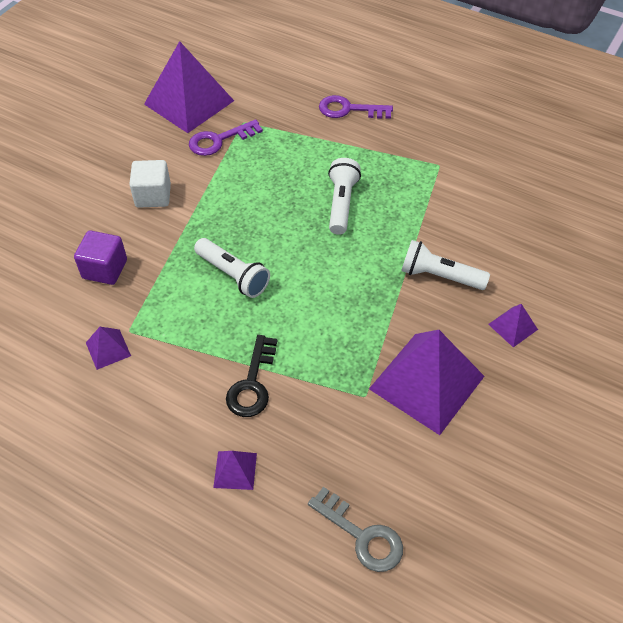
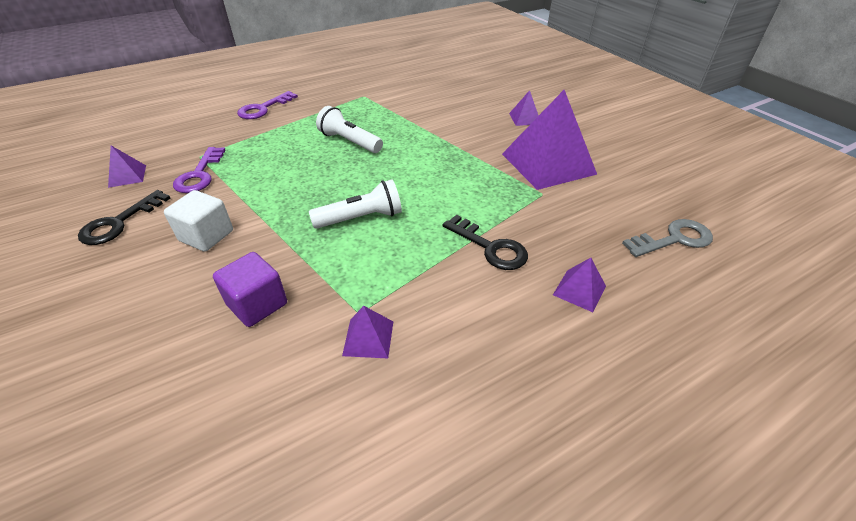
camera: 60 degrees left, 10 degrees down
purple pyramid [144,41,234,133] -> purple pyramid [108,146,146,188], size x0.44
white flashlight [401,240,490,290] -> none
none -> black key [78,190,170,245]

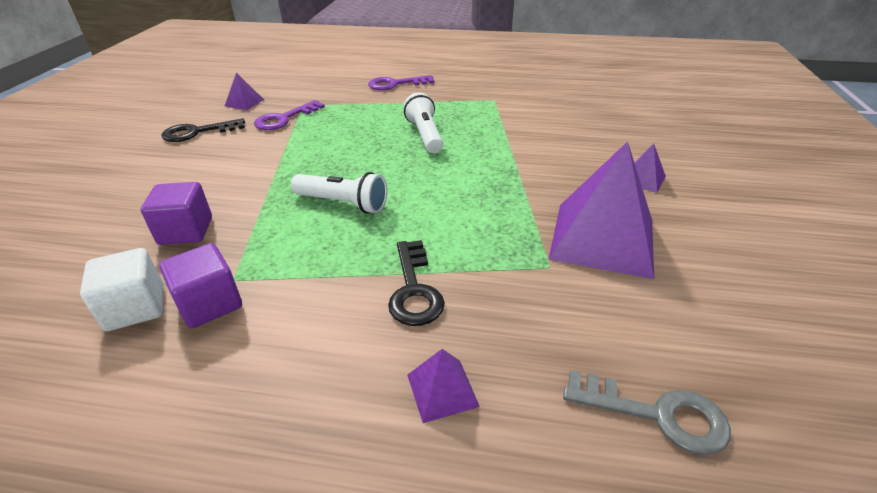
camera: 40 degrees right, 5 degrees down
white cube [164,190,233,252] -> white cube moved to [80,248,163,331]
purple pyramid [342,306,393,358] -> purple cube [159,243,242,328]

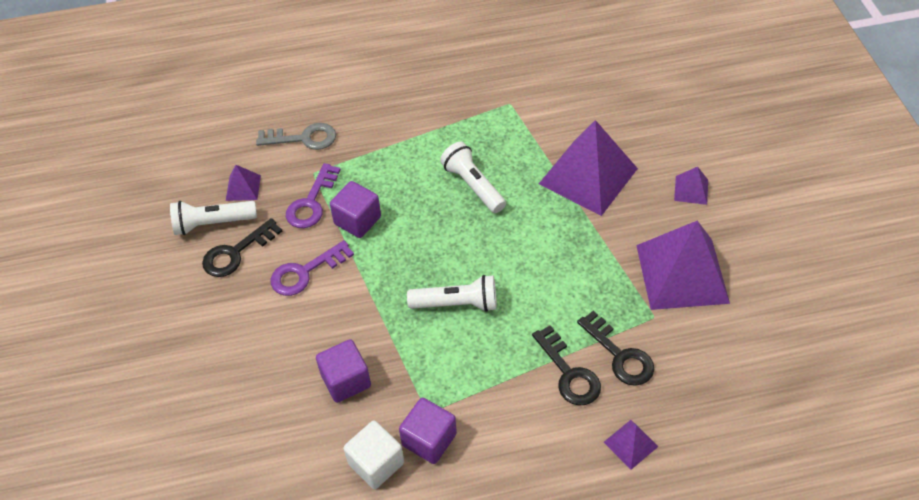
camera: 20 degrees left, 15 degrees up
purple key [368,75,435,90] -> purple key moved to [270,240,354,296]
grey key [563,370,731,455] -> grey key moved to [256,123,336,150]
none -> white flashlight [170,201,257,235]
none -> purple cube [330,181,381,238]
none -> purple pyramid [539,120,638,216]
none -> black key [577,311,654,386]

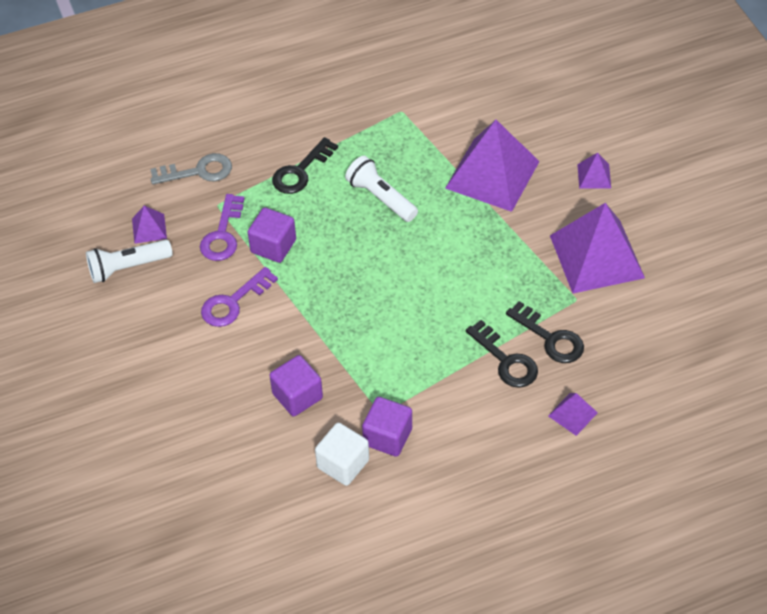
camera: 10 degrees left, 0 degrees up
black key [202,218,282,277] -> black key moved to [272,137,338,194]
white flashlight [407,275,497,312] -> none

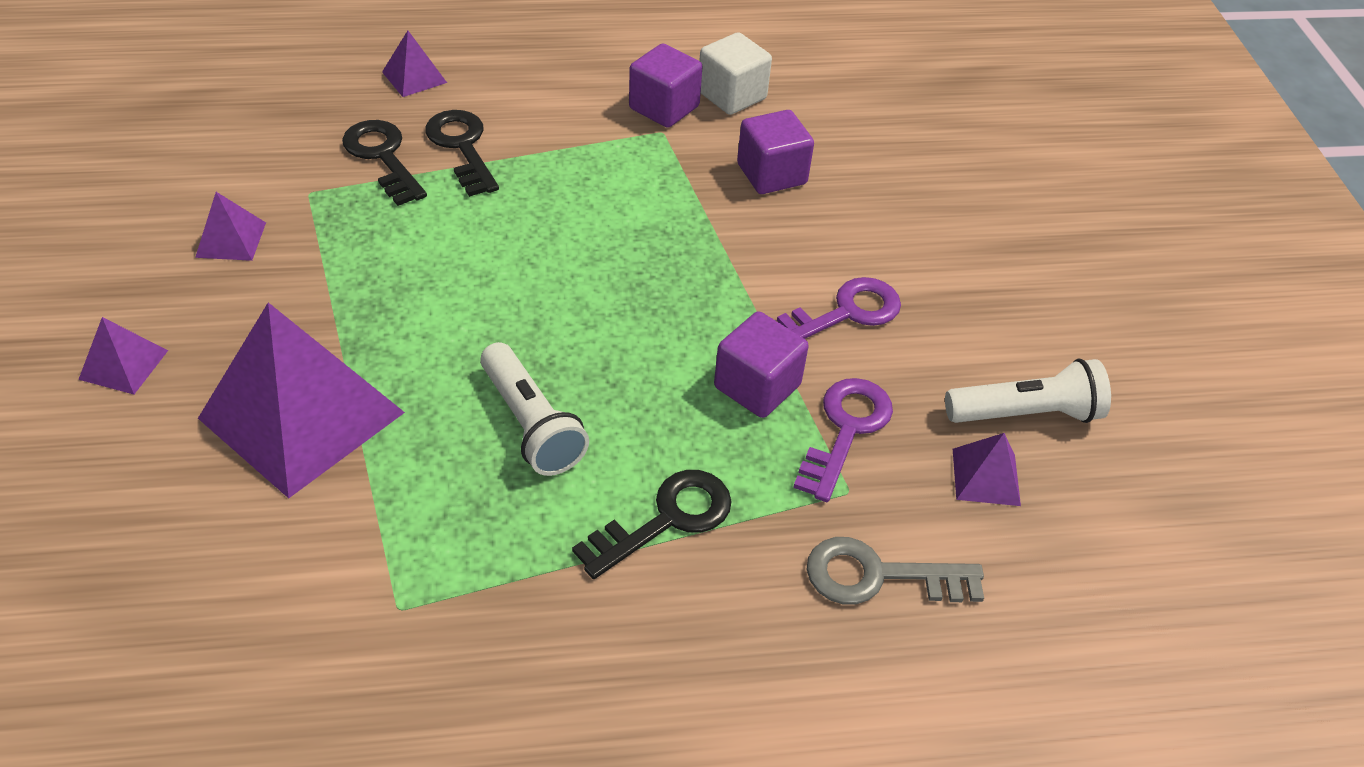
camera: 170 degrees left, 5 degrees down
purple pyramid [550,203,645,293] -> purple pyramid [195,192,266,261], size x0.44

